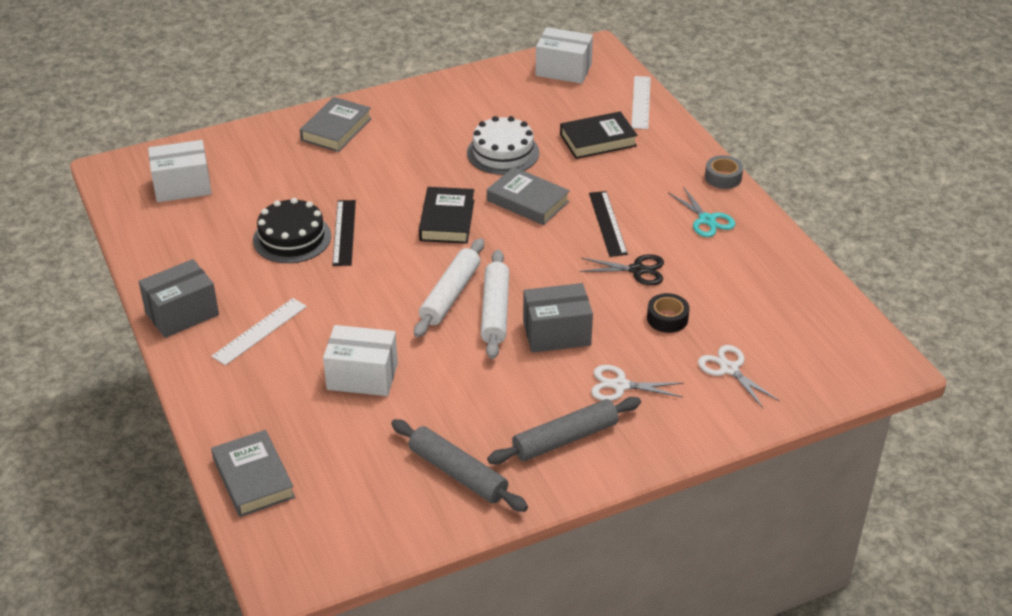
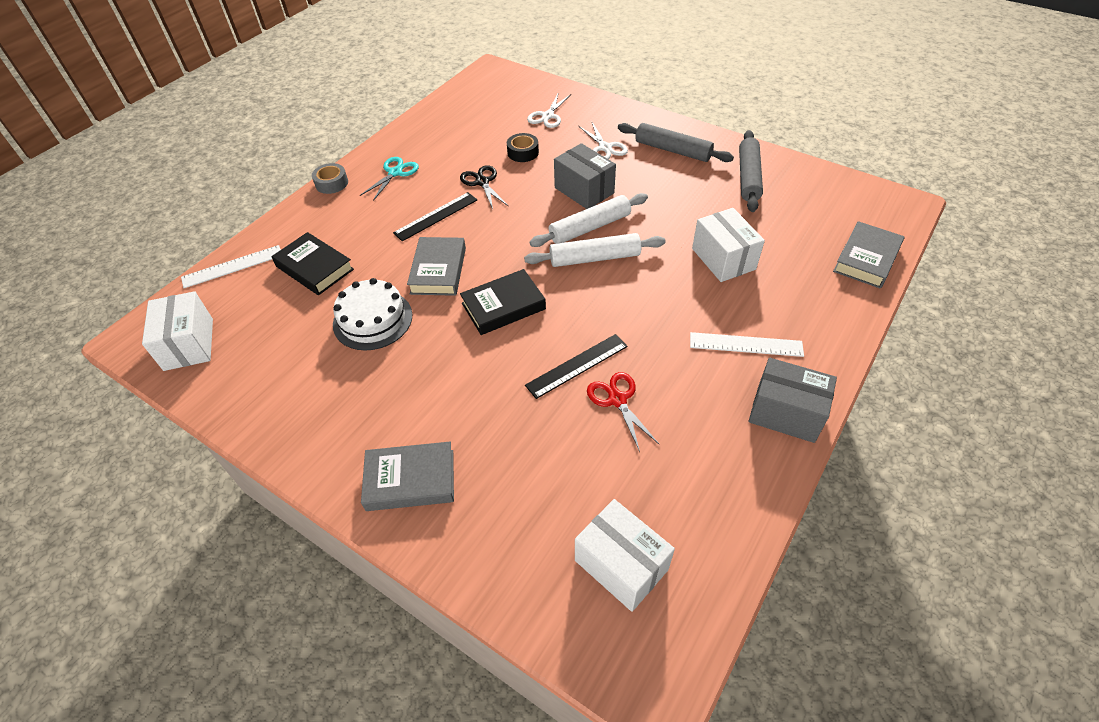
camera: 120 degrees left, 10 degrees up
black cake [253,198,331,263] -> red scissors [587,372,659,452]

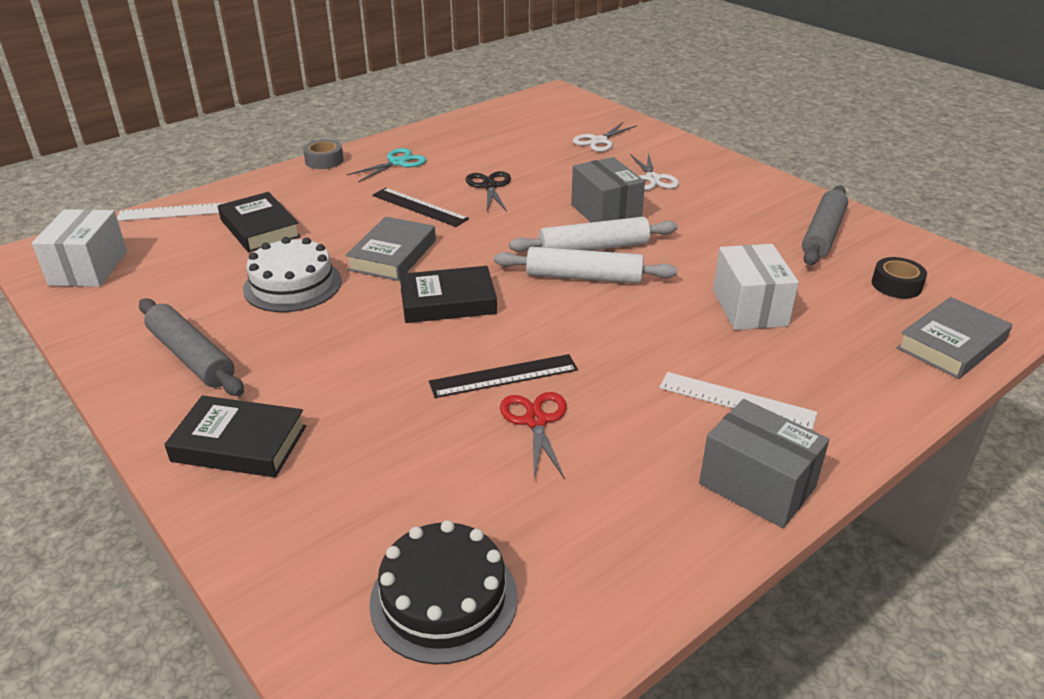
camera: 15 degrees right, 15 degrees down
grey book [361,442,454,511] -> black book [164,395,306,478]
black ruler [393,192,477,241] -> black ruler turned 60 degrees clockwise [372,188,469,227]
black tape [507,133,539,162] -> black tape moved to [872,257,927,298]
white box [575,499,675,612] -> black cake [369,520,518,664]
grey rolling pin [618,123,734,162] -> grey rolling pin moved to [139,298,244,396]

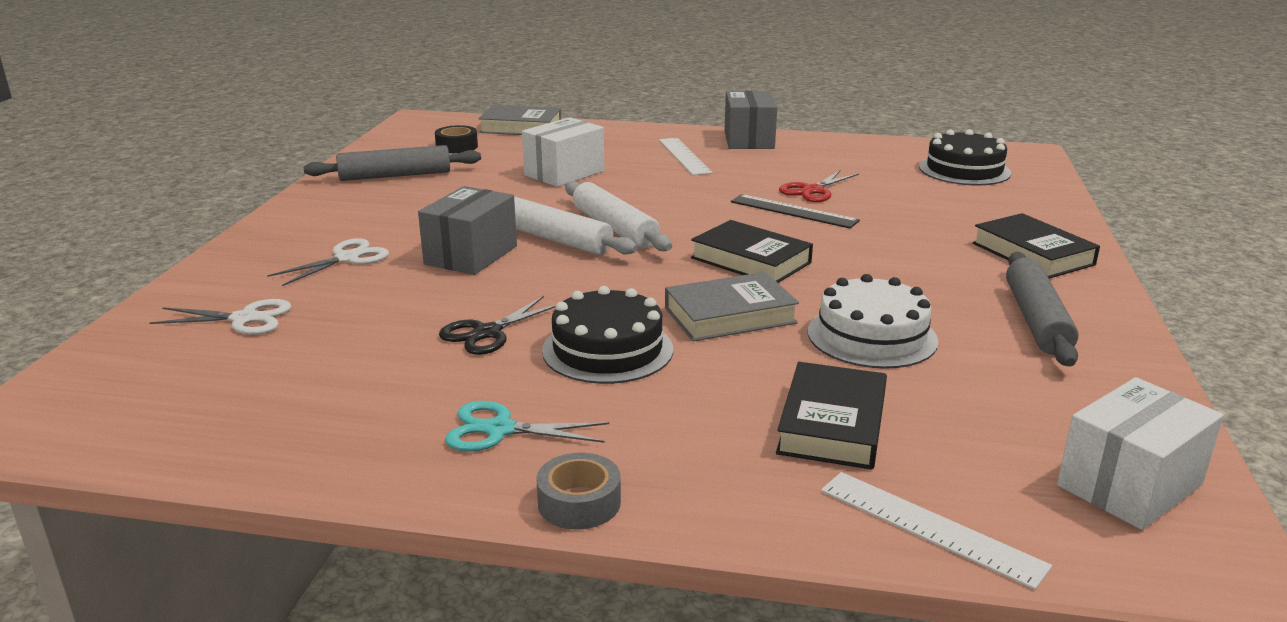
camera: 130 degrees left, 10 degrees down
black ruler [372,188,469,227] -> black cake [542,286,673,384]

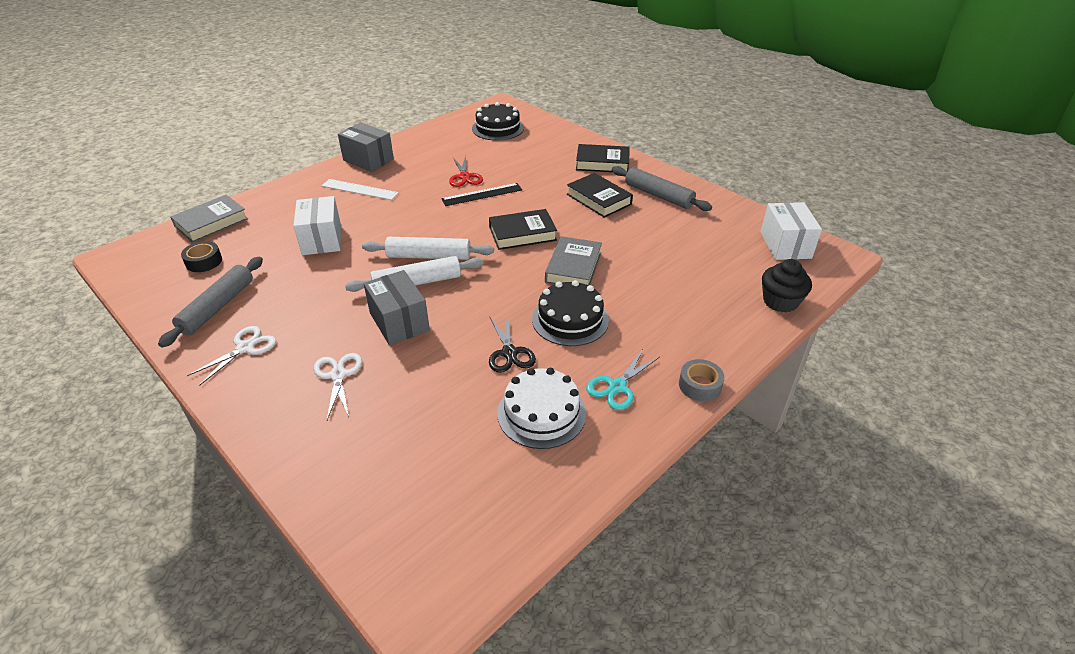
camera: 55 degrees left, 15 degrees up
white scissors [149,299,291,335] -> white scissors moved to [187,326,276,386]
black book [776,362,887,469] -> black book moved to [567,173,633,218]
white cake [808,274,938,369] -> white cake moved to [497,368,586,449]
white ruler [821,472,1052,590] -> black cupcake [762,259,812,313]

